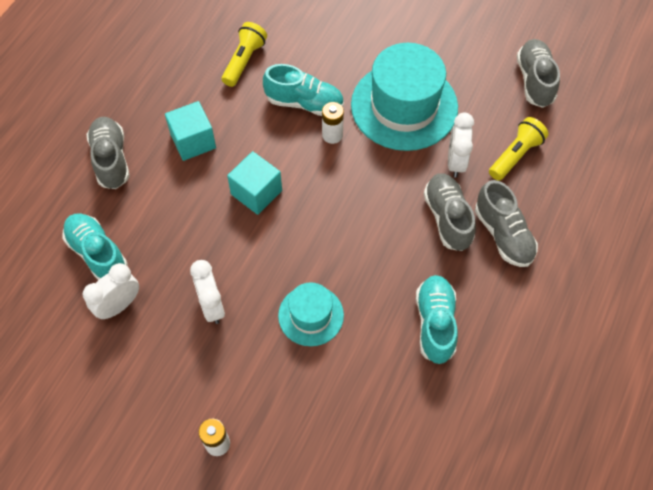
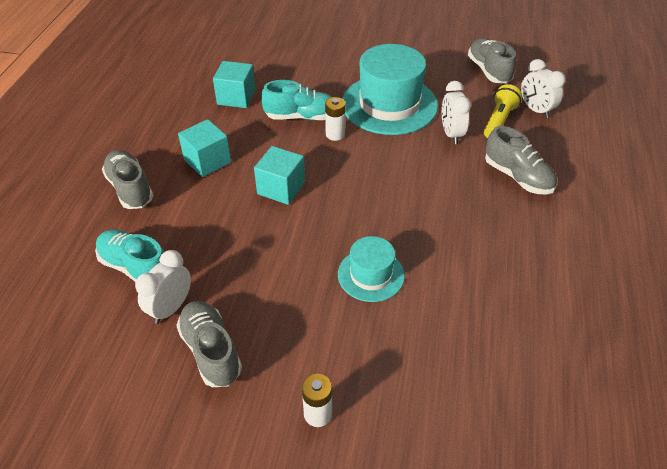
camera: 15 degrees left, 15 degrees down
white clock [190,260,225,324] -> white clock moved to [521,59,565,118]
yellow flashlight [222,22,267,87] -> turquoise cube [213,61,256,108]
turquoise shoe [416,275,458,364] -> none
grey shoe [424,173,476,251] -> grey shoe moved to [176,301,242,387]

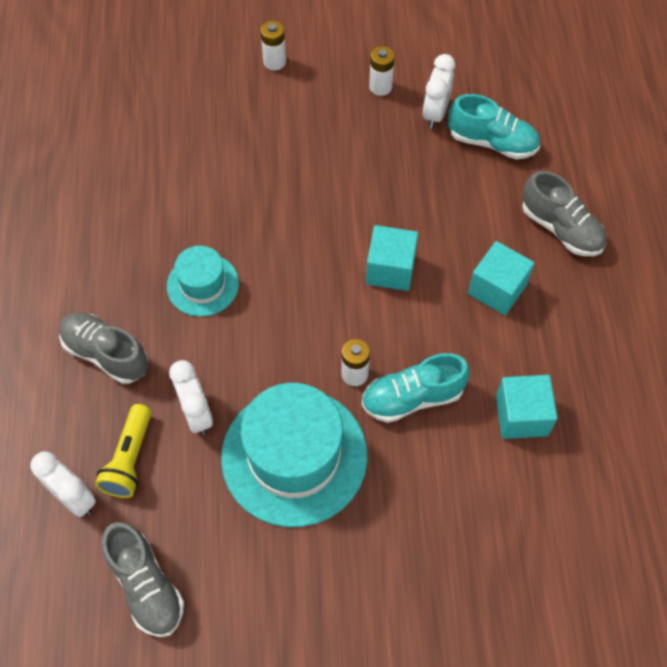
camera: 165 degrees right, 15 degrees up
grey shoe [176,301,242,387] -> white battery [369,46,395,96]
turquoise hat [338,236,405,302] -> turquoise hat moved to [167,246,239,317]

